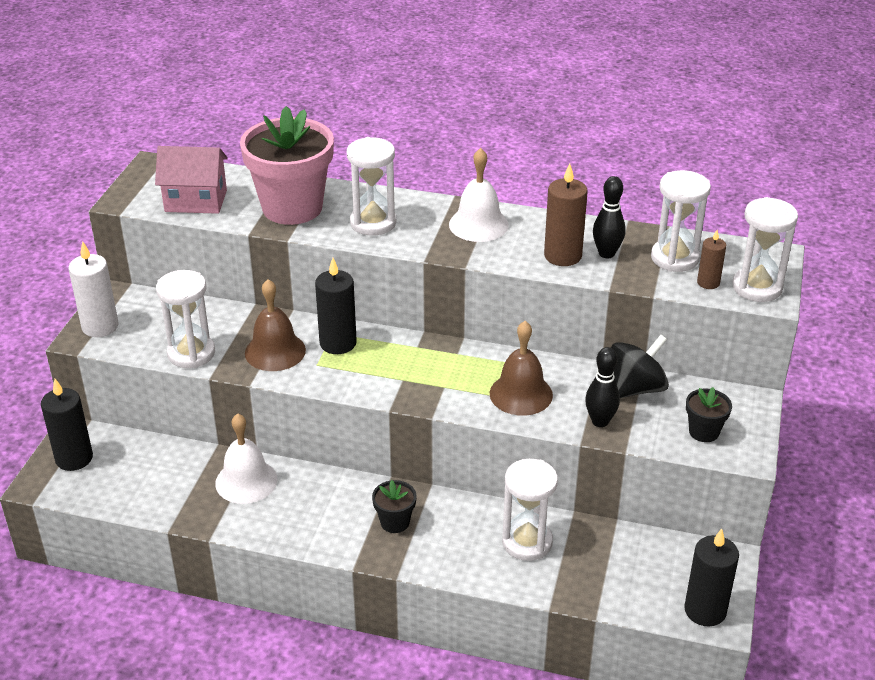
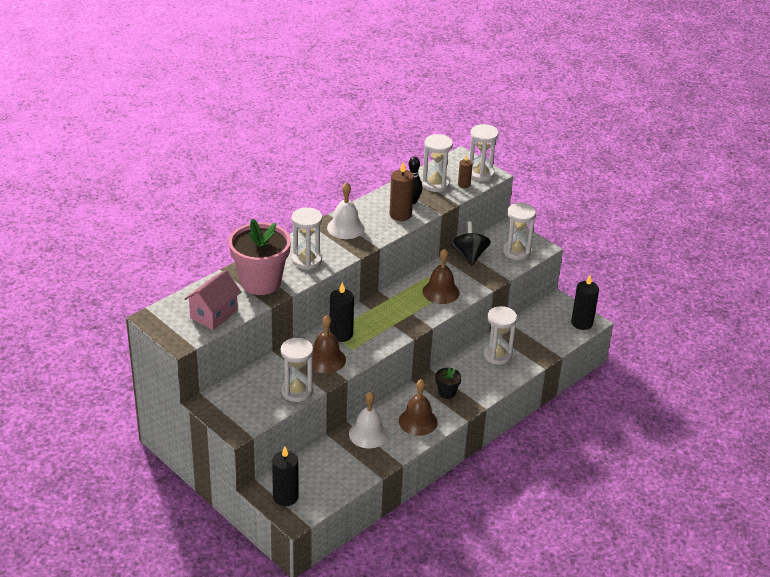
camera: 60 degrees left, 0 degrees up
white candle [68,241,119,337] -> none
black bowling pin [585,347,620,427] -> none
black flower pot [686,387,732,442] -> white hourglass [503,202,536,260]
none -> brown bell [399,379,438,436]

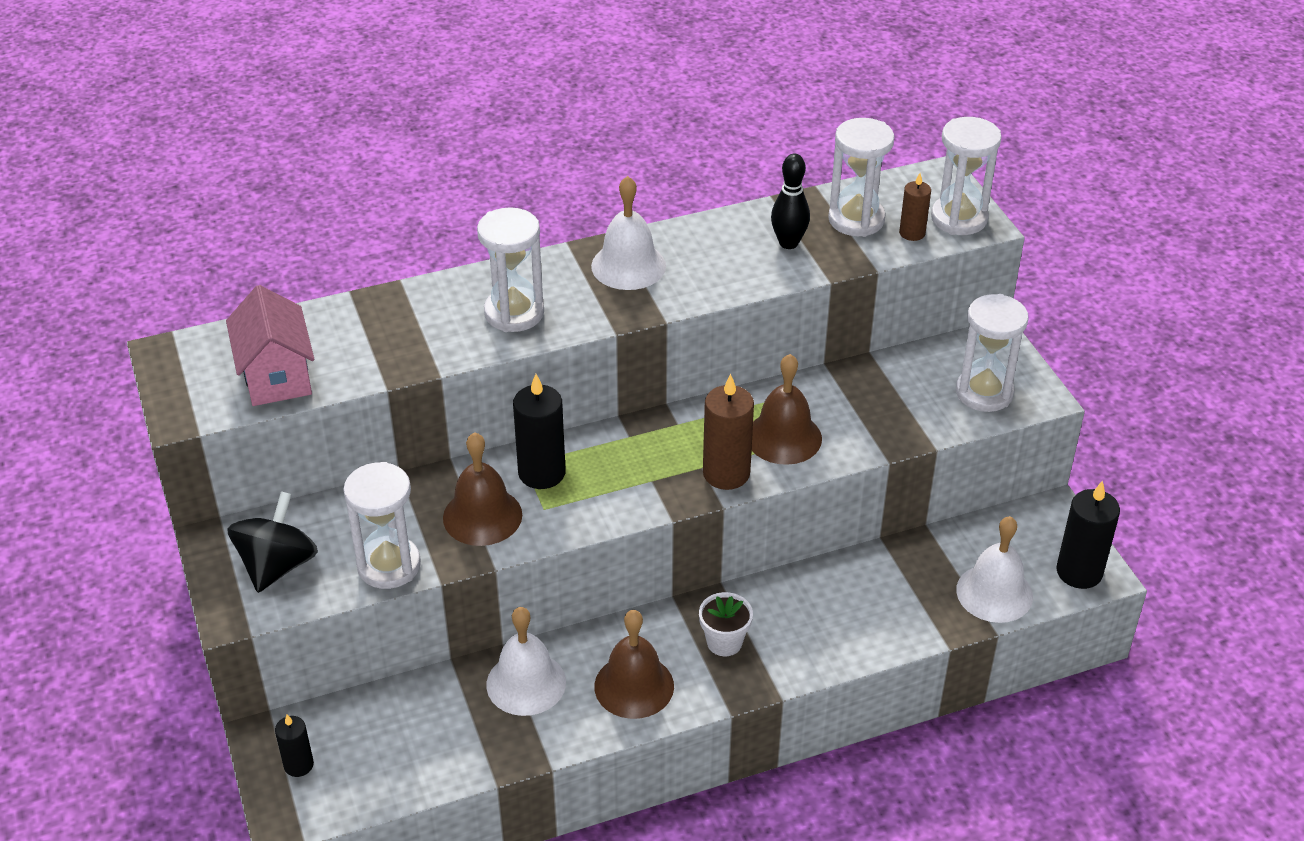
camera: 25 degrees right, 5 degrees up
pink house [184,270,241,330] -> pink house turned 75 degrees counterclockwise [226,285,314,406]
pink flower pot [229,218,291,295] -> none
black candle [272,447,299,506] -> black candle [275,714,314,777], size x0.58
brown candle [389,161,414,221] -> brown candle moved to [703,374,754,490]
black flower pot [435,368,462,399] -> white flower pot [699,592,753,656]
black spinning top [451,221,491,266] -> black spinning top moved to [227,491,318,593]
white hourglass [483,306,517,365] -> none
none -> white bell [956,516,1033,623]

